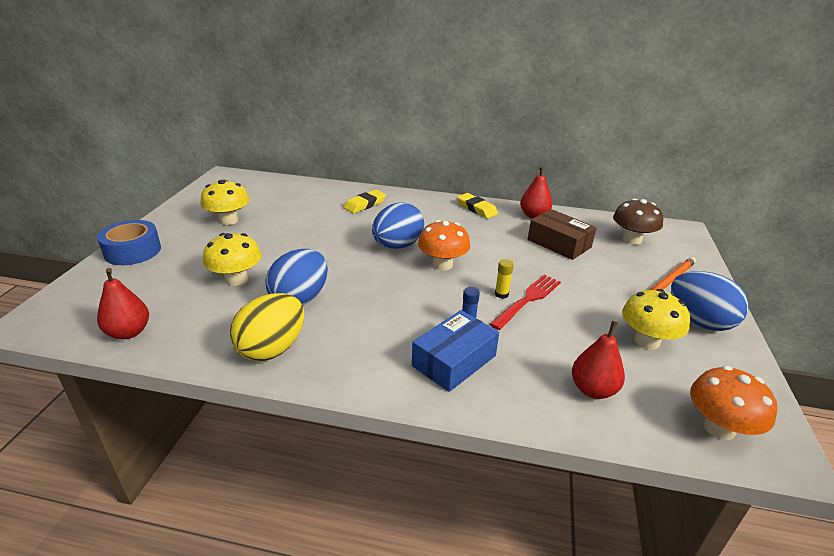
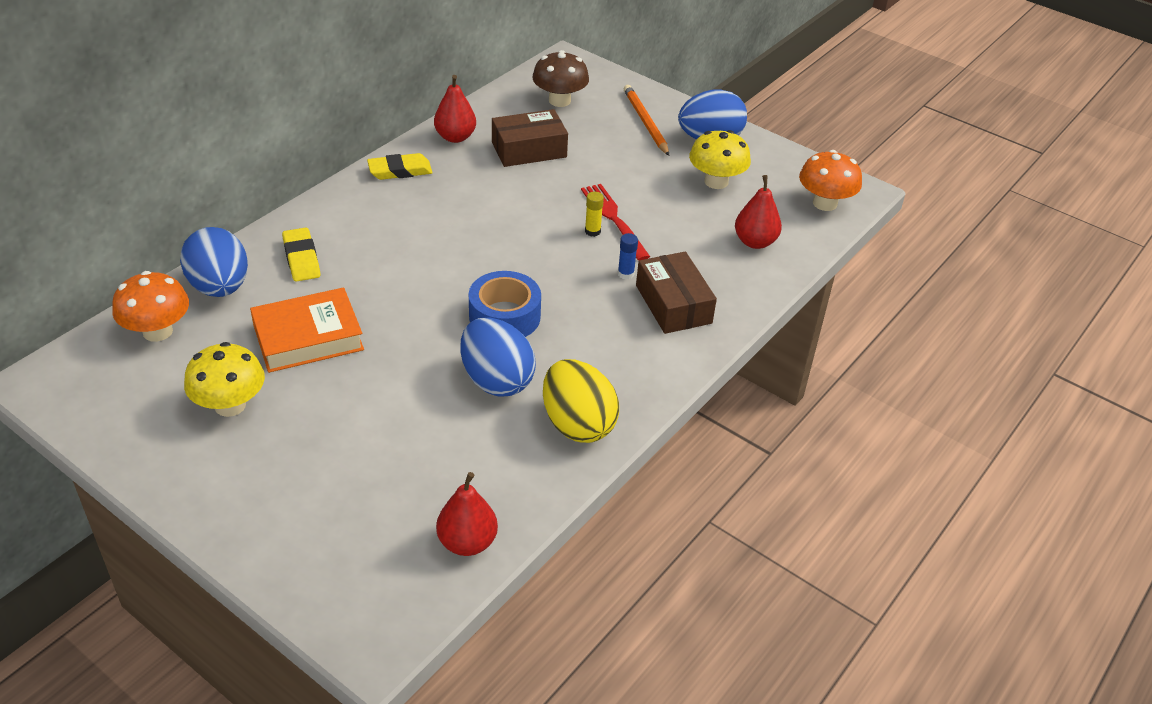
camera: 65 degrees left, 10 degrees up
blue tape [97,220,161,265] -> blue tape moved to [469,271,541,337]
yellow mushroom [203,233,262,286] -> none
blue egg [372,203,424,249] -> blue egg moved to [180,227,248,297]
blue box [412,310,499,392] -> brown box [636,252,717,334]
orange mushroom [418,220,470,270] -> orange mushroom moved to [112,271,189,342]
none -> orange book [250,287,364,373]

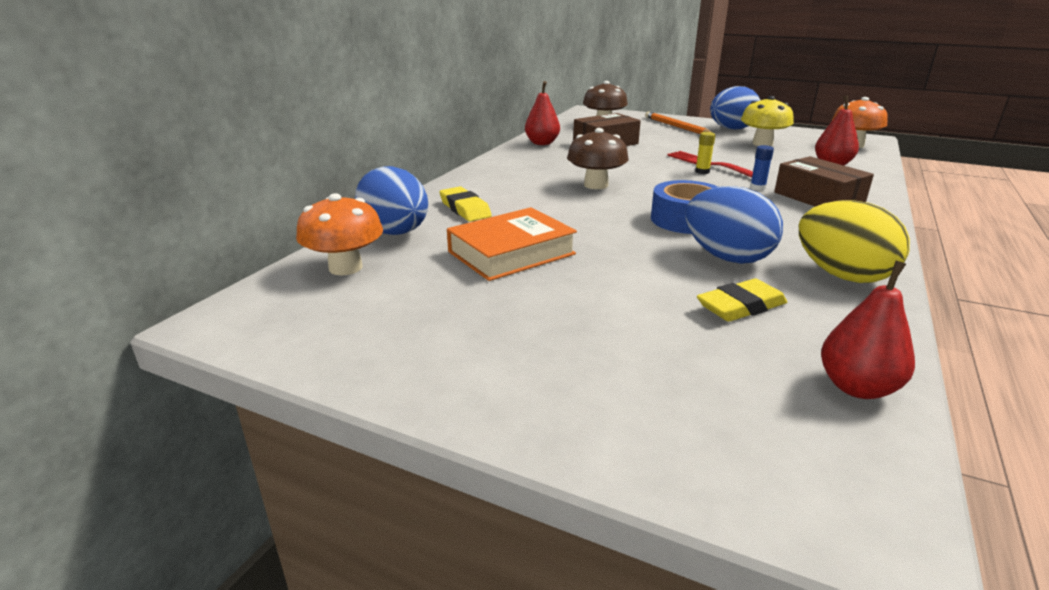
camera: 10 degrees left, 15 degrees down
yellow mushroom [184,342,265,417] -> none
yellow eraser [367,153,433,180] -> yellow eraser moved to [697,279,787,322]
none -> brown mushroom [567,128,628,189]

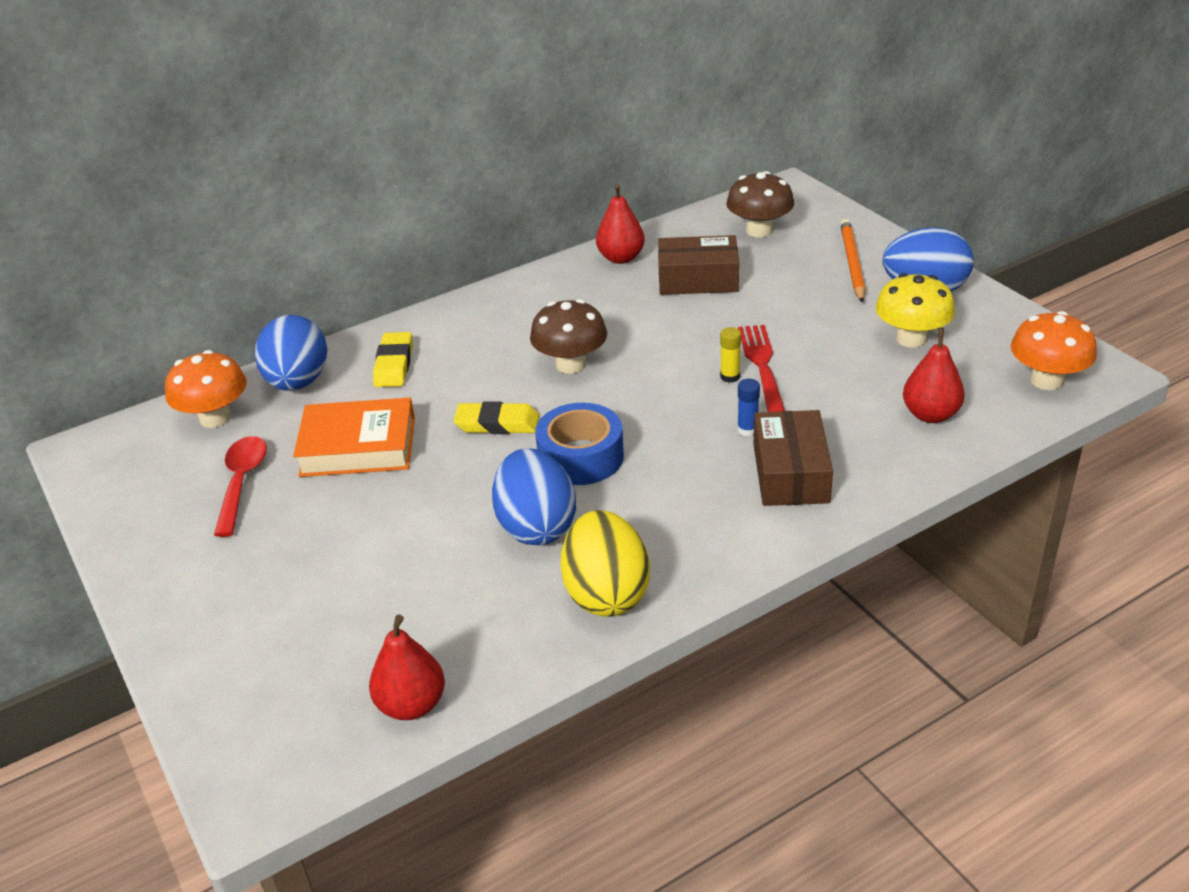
camera: 35 degrees right, 10 degrees up
yellow eraser [697,279,787,322] -> yellow eraser moved to [454,401,539,434]
none -> red spoon [214,436,267,537]

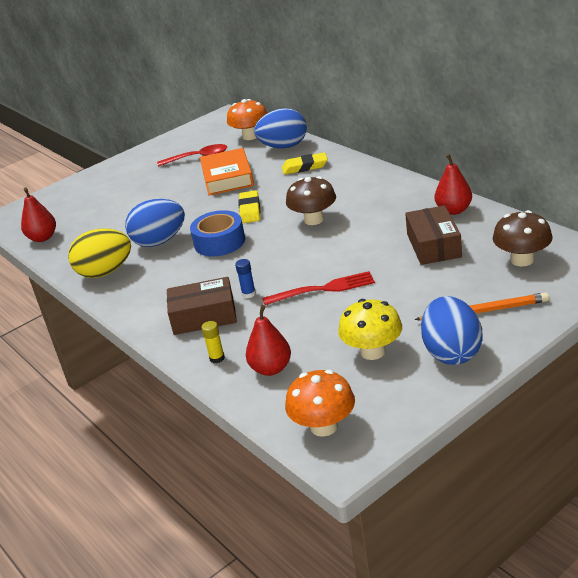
camera: 85 degrees right, 5 degrees down
yellow glue stick [720,327,741,383] -> yellow glue stick moved to [202,321,225,363]

